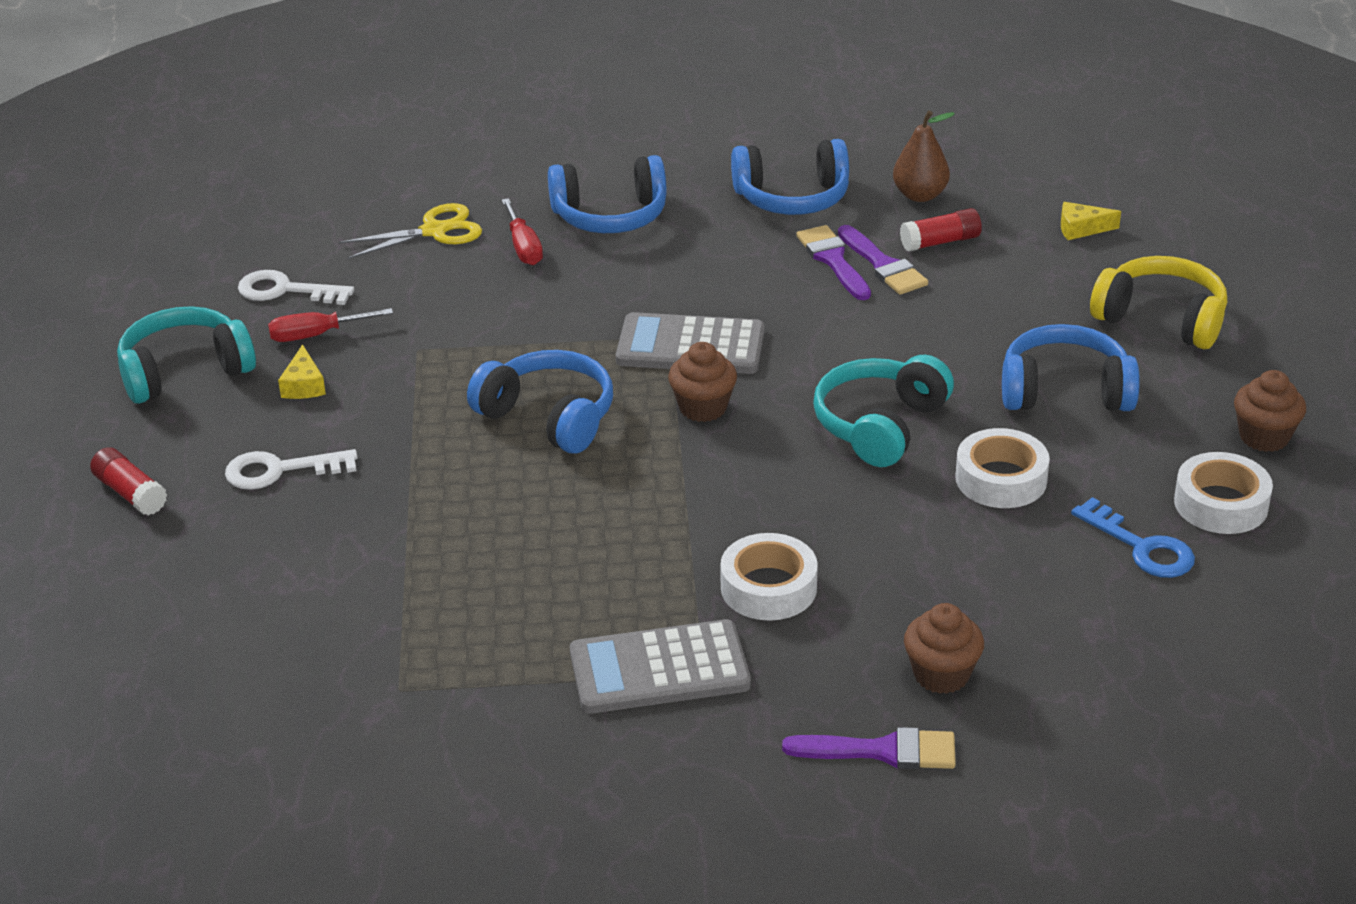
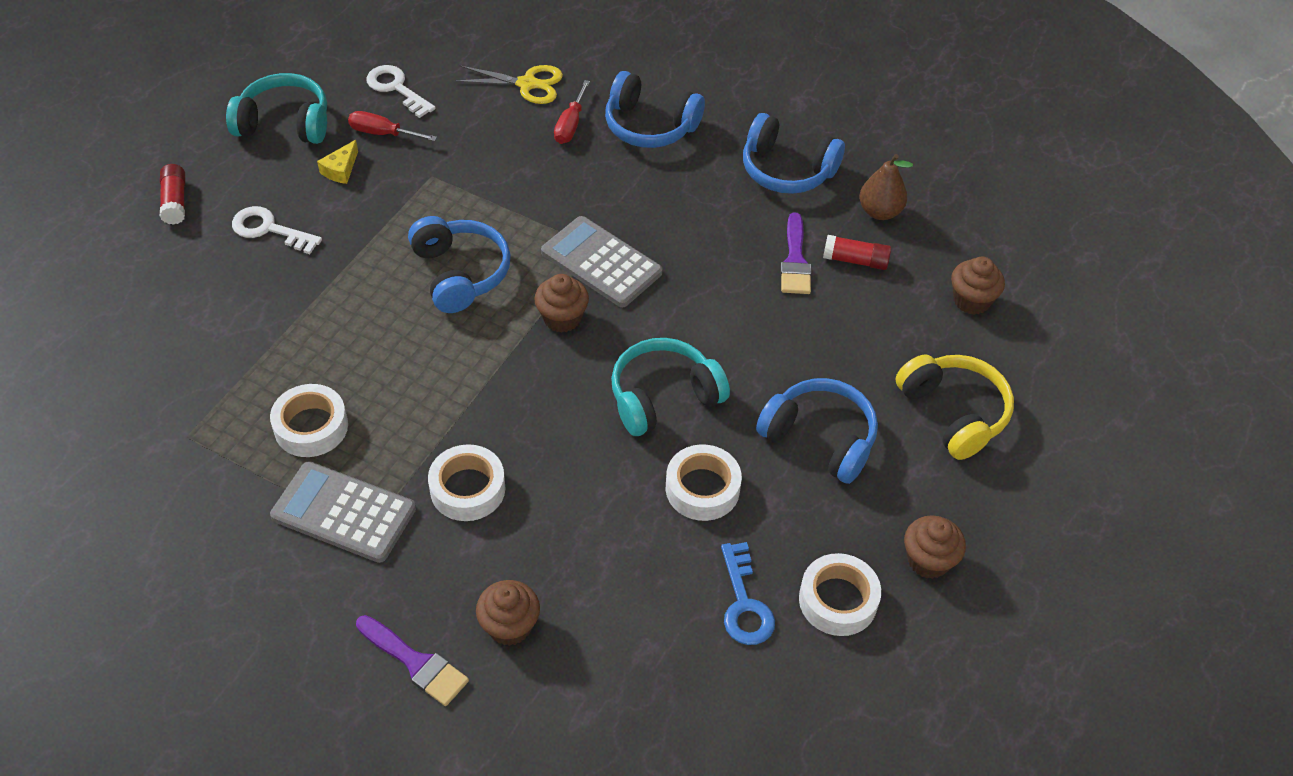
camera: 30 degrees right, 15 degrees up
purple brush [796,225,871,300] -> none
yellow cheese [1061,202,1121,240] -> brown cupcake [951,257,1005,315]
none -> white tape [270,384,348,457]

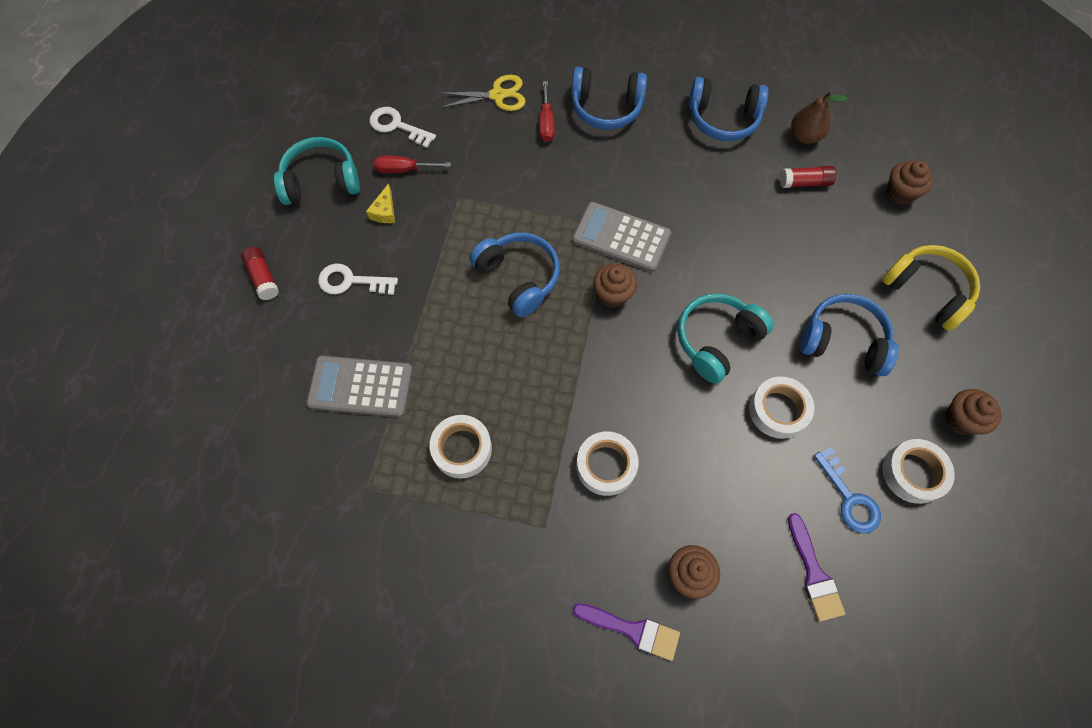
camera: 15 degrees left, 15 degrees up
grey calculator [270,461,416,563] -> grey calculator moved to [306,355,413,417]
purple brush [780,213,811,294] -> purple brush moved to [788,513,845,622]

